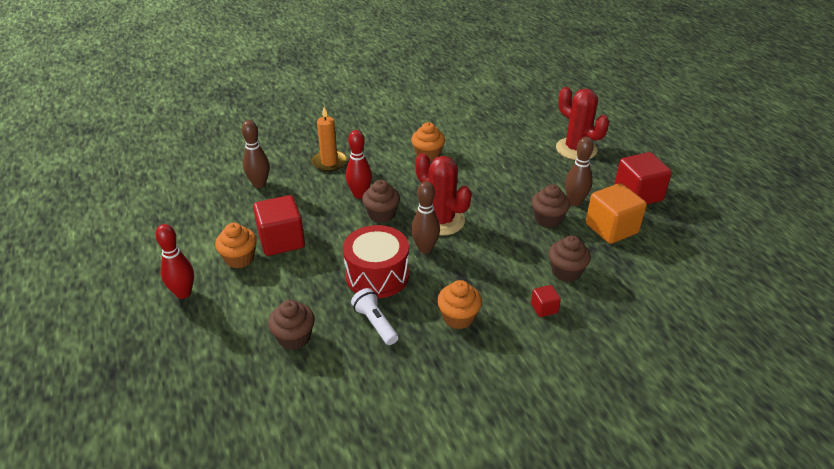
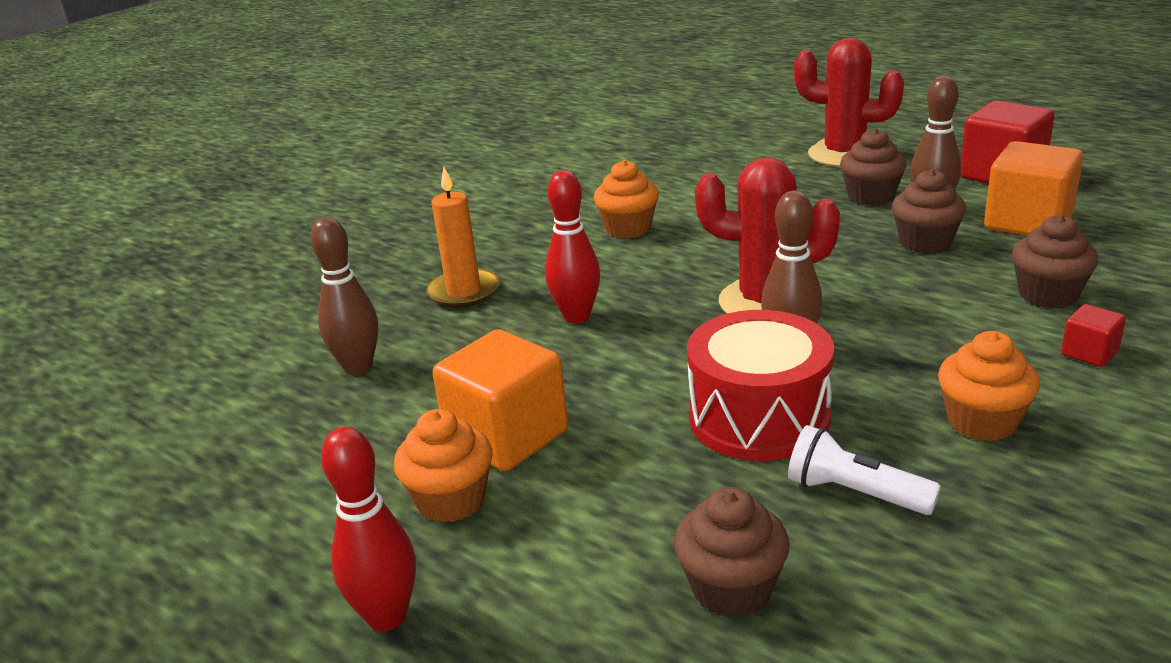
camera: 25 degrees left, 10 degrees down
red cube [253,195,305,256] -> orange cube [433,329,568,471]
brown cupcake [362,180,400,223] -> brown cupcake moved to [840,128,907,206]

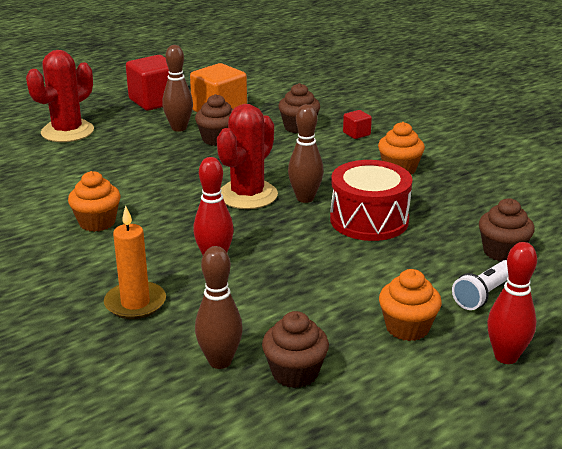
camera: 80 degrees left, 0 degrees up
orange cube [433,329,568,471] -> none
white flashlight [788,425,941,515] -> white flashlight moved to [452,260,508,310]
brown cupcake [840,128,907,206] -> brown cupcake moved to [262,311,329,388]

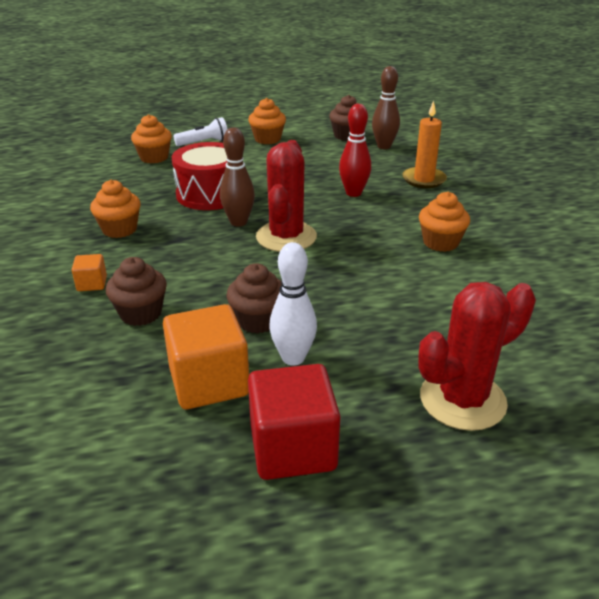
camera: 155 degrees left, 5 degrees up
brown bowling pin [162,45,193,132] -> white bowling pin [269,242,317,366]
red cactus [217,104,278,209] -> red cactus turned 45 degrees counterclockwise [256,140,317,252]
red cube [343,110,372,139] -> orange cube [72,254,107,291]
brown cupcake [479,198,535,261] -> orange cupcake [131,114,172,163]
red bowling pin [487,242,537,364] -> none

